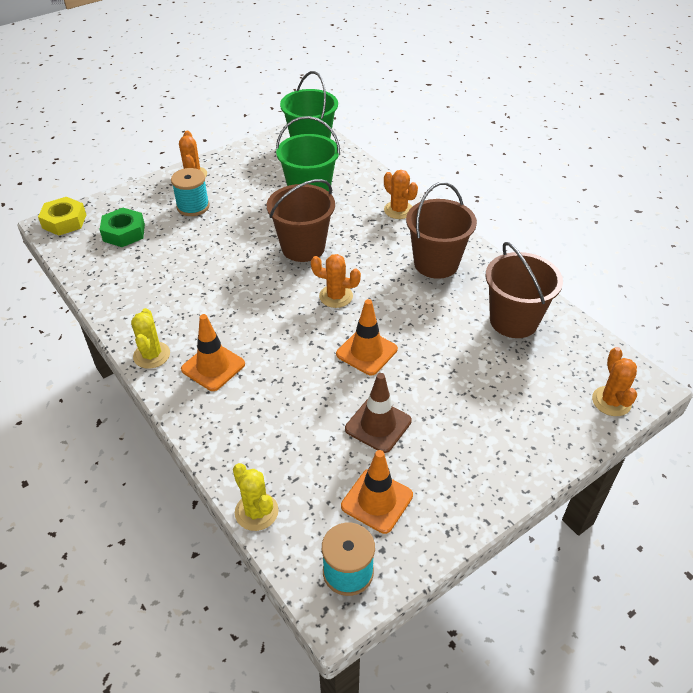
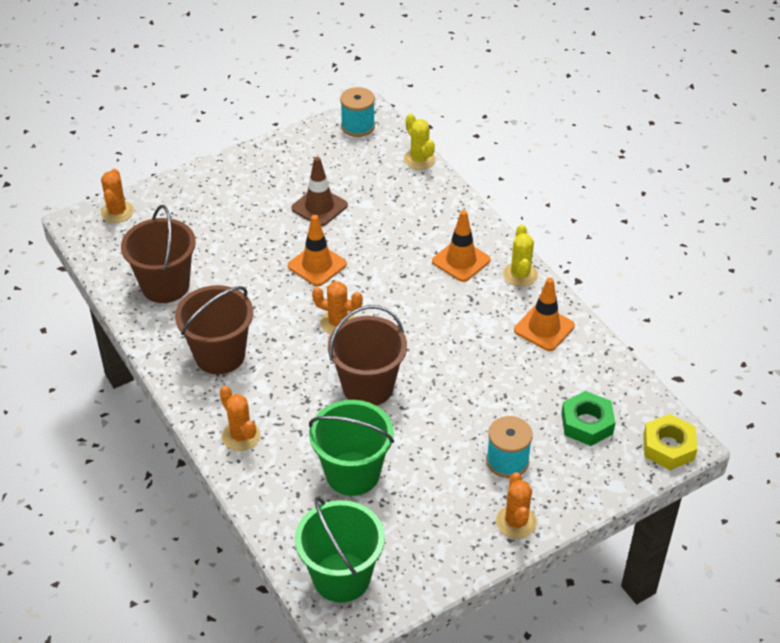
camera: 175 degrees left, 0 degrees up
orange traffic cone [341,450,413,534] -> orange traffic cone moved to [514,278,575,351]

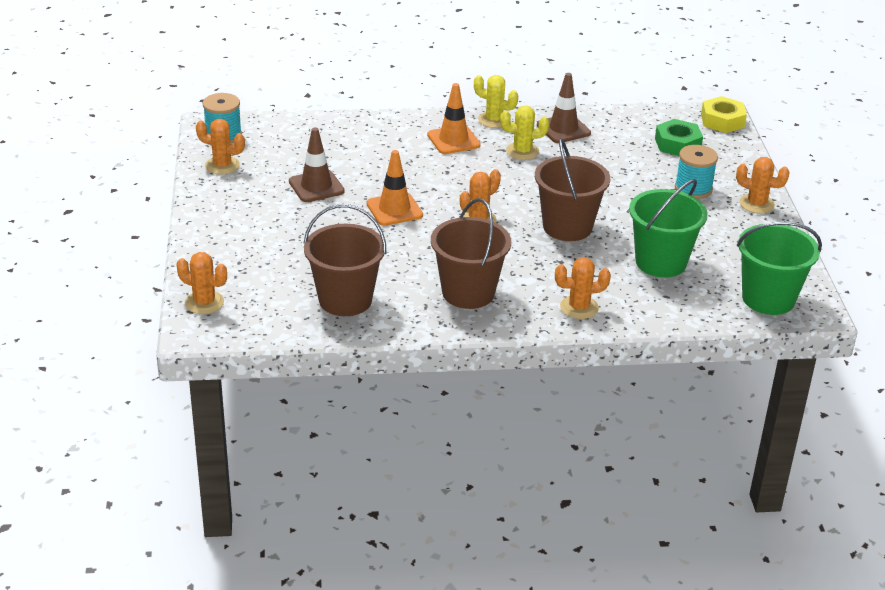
camera: 65 degrees left, 10 degrees down
yellow cactus [404,113,435,170] -> yellow cactus moved to [500,105,549,160]
orange traffic cone [514,278,575,351] -> brown traffic cone [537,73,591,143]
none -> orange cactus [196,119,245,175]

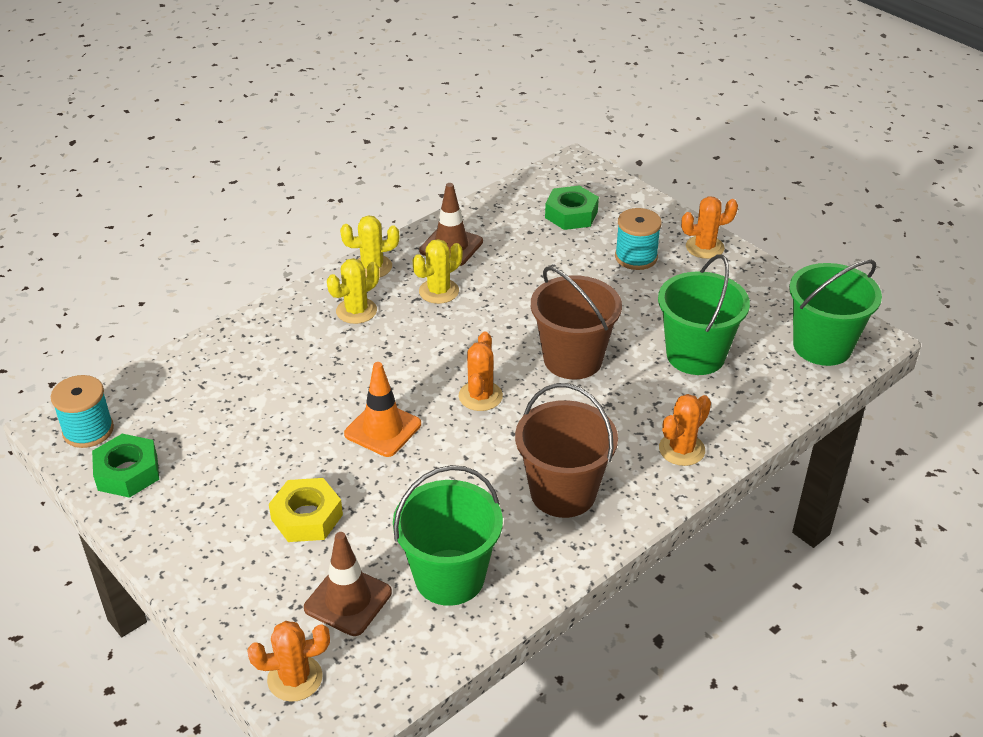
camera: 35 degrees left, 5 degrees up
orange cactus [196,119,245,175] -> green nut [92,434,159,498]
brown traffic cone [289,127,345,202] -> brown traffic cone moved to [304,532,392,636]
brown bucket [304,204,386,316] -> green bucket [393,465,503,606]
orange traffic cone [427,83,481,154] -> yellow cactus [327,258,379,324]
yellow nut [701,96,747,133] -> yellow nut moved to [269,478,343,542]

